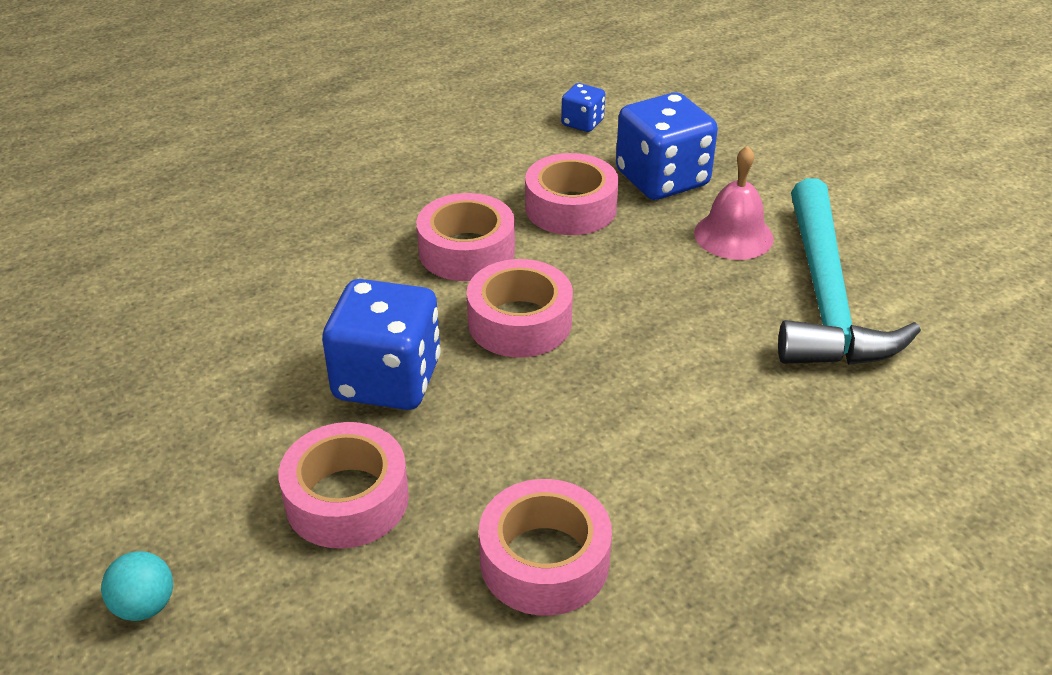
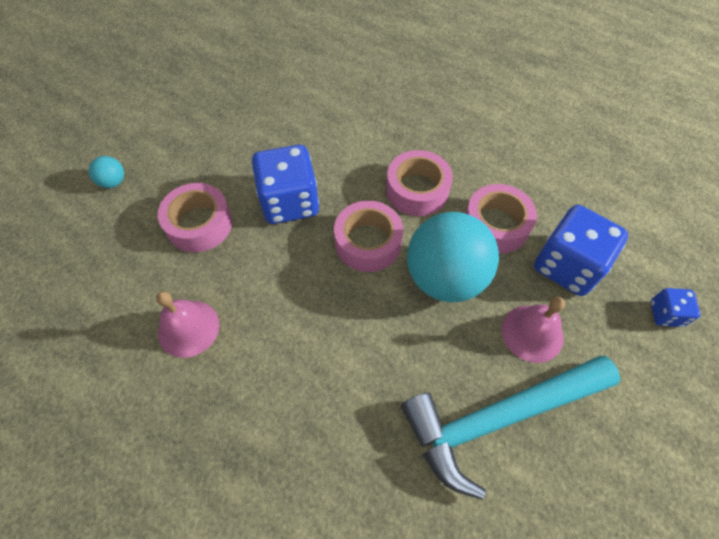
camera: 65 degrees right, 20 degrees up
pink tape [479,479,612,616] -> pink bell [156,291,219,358]
blue dice [561,83,605,132] -> blue dice moved to [650,288,700,327]
none -> turquoise ball [407,212,499,302]

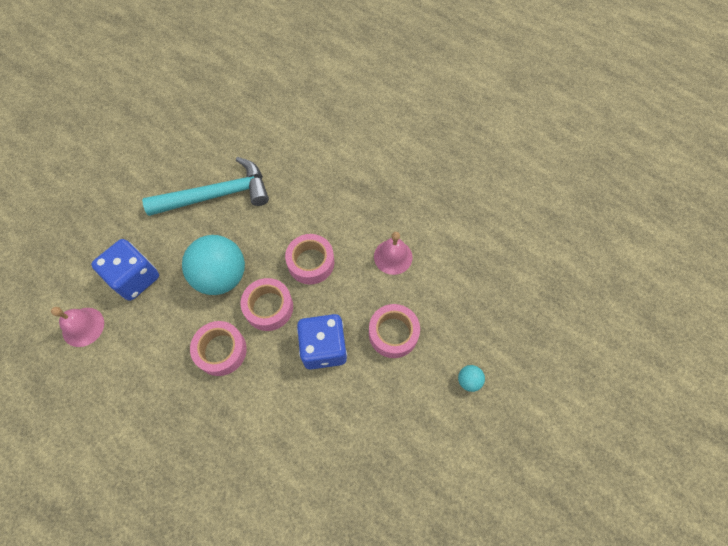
camera: 175 degrees left, 5 degrees up
pink tape [465,184,537,254] -> pink tape moved to [285,234,334,285]
pink bell [502,297,565,363] -> pink bell moved to [51,307,104,347]
blue dice [650,288,700,327] -> none

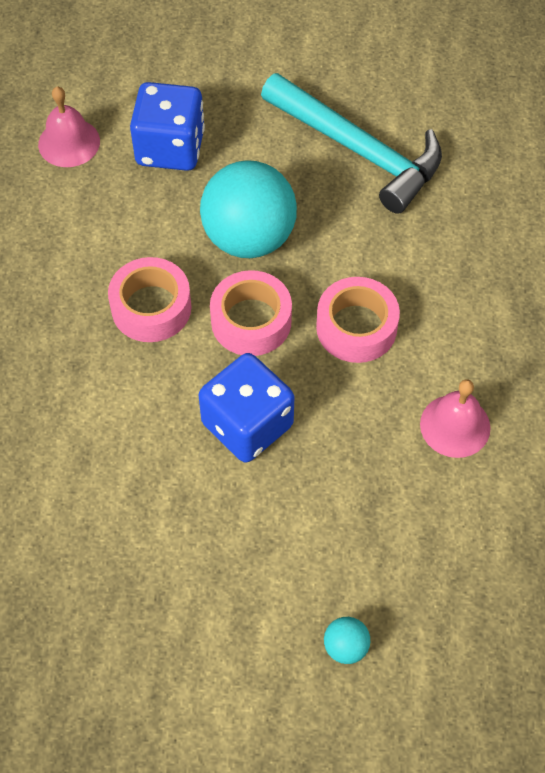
camera: 55 degrees right, 5 degrees down
pink tape [369,304,420,358] -> none

